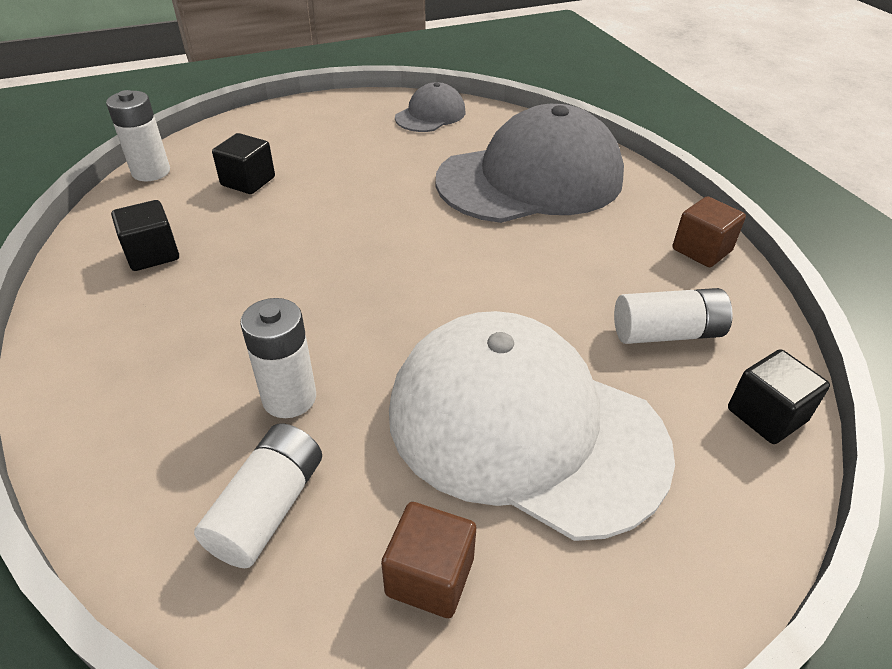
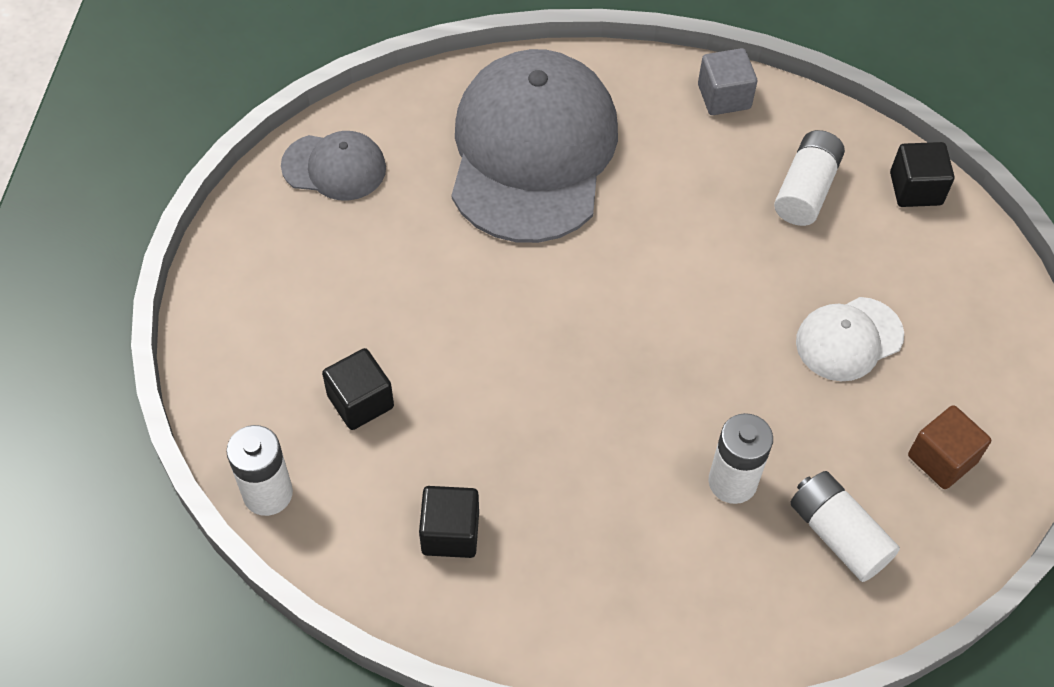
camera: 60 degrees left, 15 degrees up
white cap [389,311,675,541] -> white cap [796,297,904,381], size x0.47
grey cap [395,82,465,132] -> grey cap turned 120 degrees clockwise [281,131,386,201]
brown cube [672,196,746,267] -> grey cube [698,48,757,115]

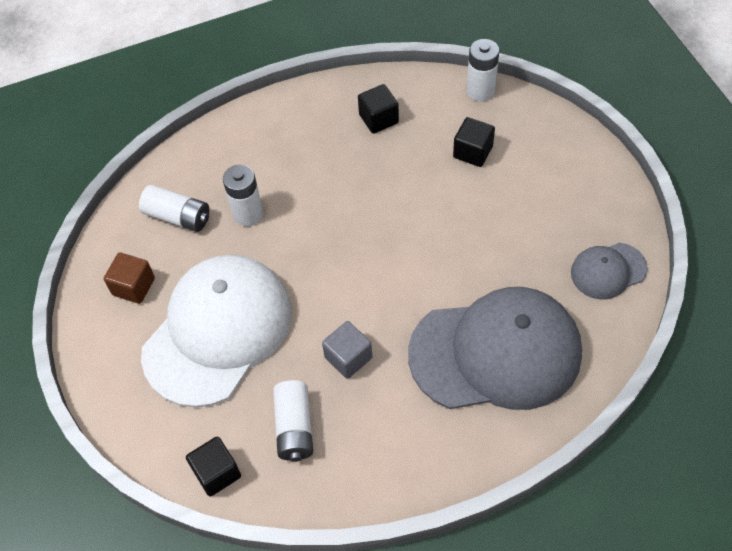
camera: 155 degrees right, 0 degrees up
grey cap [452,49,618,243] -> grey cap turned 75 degrees counterclockwise [408,287,582,410]
grey cube [698,48,757,115] -> grey cube moved to [322,321,372,379]
white cap [796,297,904,381] -> white cap [141,255,292,407], size x2.14

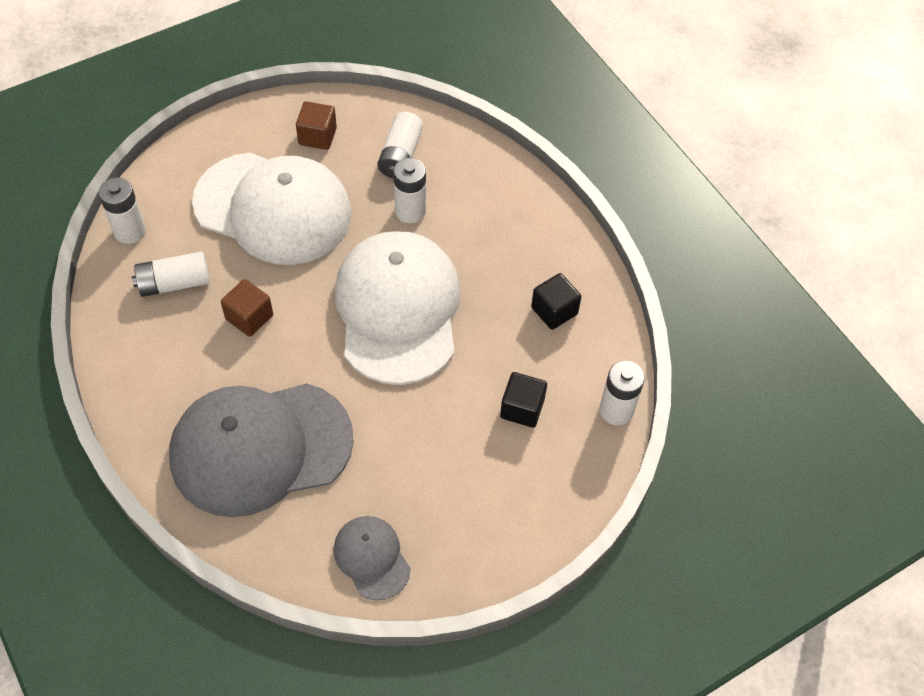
camera: 75 degrees right, 0 degrees up
black cube [186,436,241,497] -> white battery [98,178,146,244]
grey cube [322,321,372,379] -> brown cube [221,279,273,337]
grey cap [408,287,582,410] -> grey cap turned 90 degrees clockwise [169,383,354,517]
none -> white cap [334,231,460,385]

